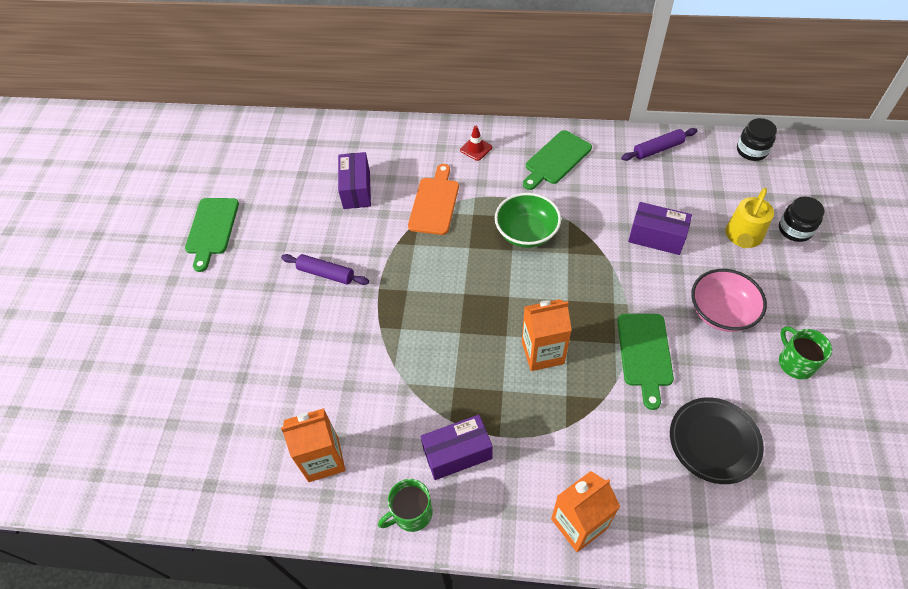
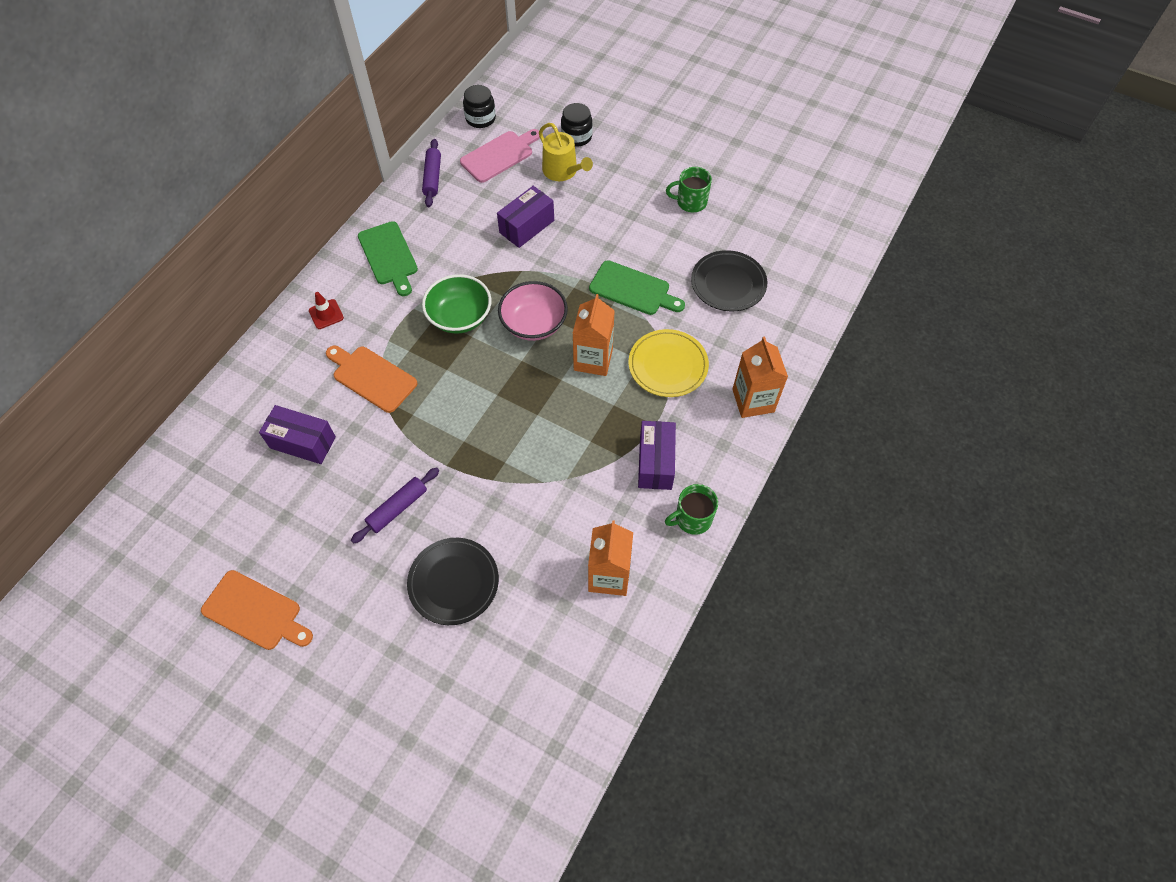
camera: 70 degrees left, 5 degrees up
green cutting board [185,198,239,272] -> orange cutting board [201,570,313,650]
green mug [378,479,433,532] -> green mug turned 75 degrees clockwise [665,484,718,535]
pink bowl [691,269,767,332] -> pink bowl moved to [498,281,568,341]
none -> black plate [407,538,499,625]
none -> pink cutting board [460,129,540,183]
none -> yellow plate [629,329,709,397]

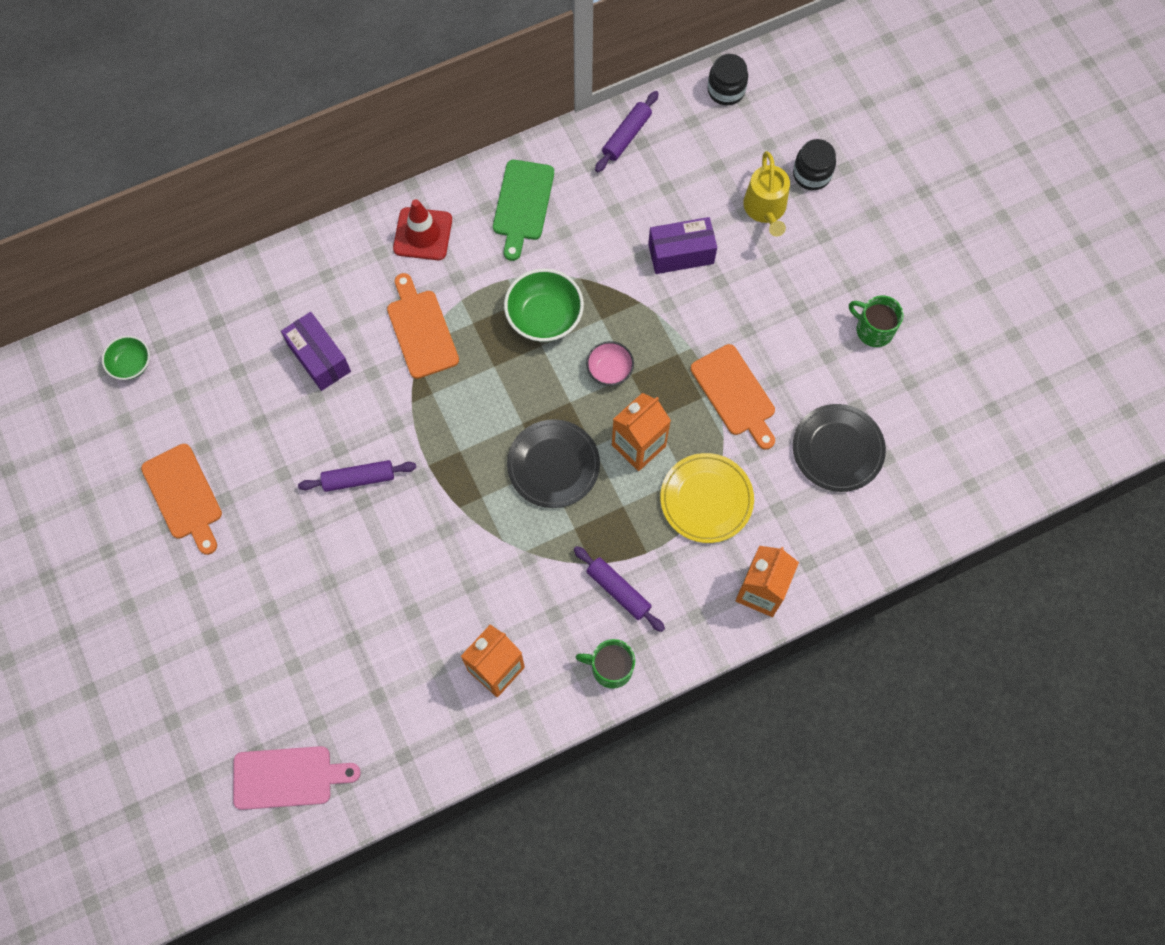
camera: 35 degrees right, 10 degrees up
red traffic cone [309,292,344,329] -> red traffic cone [393,199,452,260], size x1.64
black plate [407,538,499,625] -> black plate moved to [507,419,600,508]
pink cutting board [460,129,540,183] -> pink cutting board moved to [233,746,361,810]
pink bowl [498,281,568,341] -> pink bowl [586,341,634,386], size x0.60
green cutting board [589,260,685,315] -> orange cutting board [691,344,775,450]
purple box [638,421,676,490] -> purple rolling pin [574,546,665,632]
none -> green bowl [102,336,150,380]

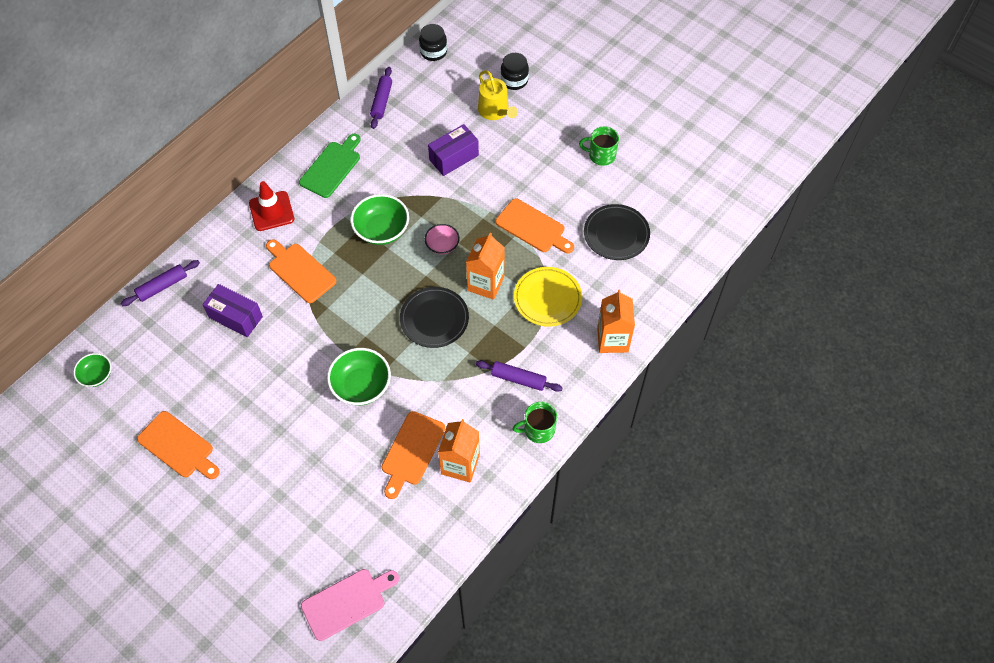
camera: 25 degrees left, 10 degrees down
purple rolling pin [298,460,416,492] -> purple rolling pin moved to [121,260,200,306]
green cutting board [493,160,554,261] -> green cutting board turned 135 degrees counterclockwise [299,134,361,198]
none -> green bowl [327,348,391,405]
none -> orange cutting board [382,411,445,499]

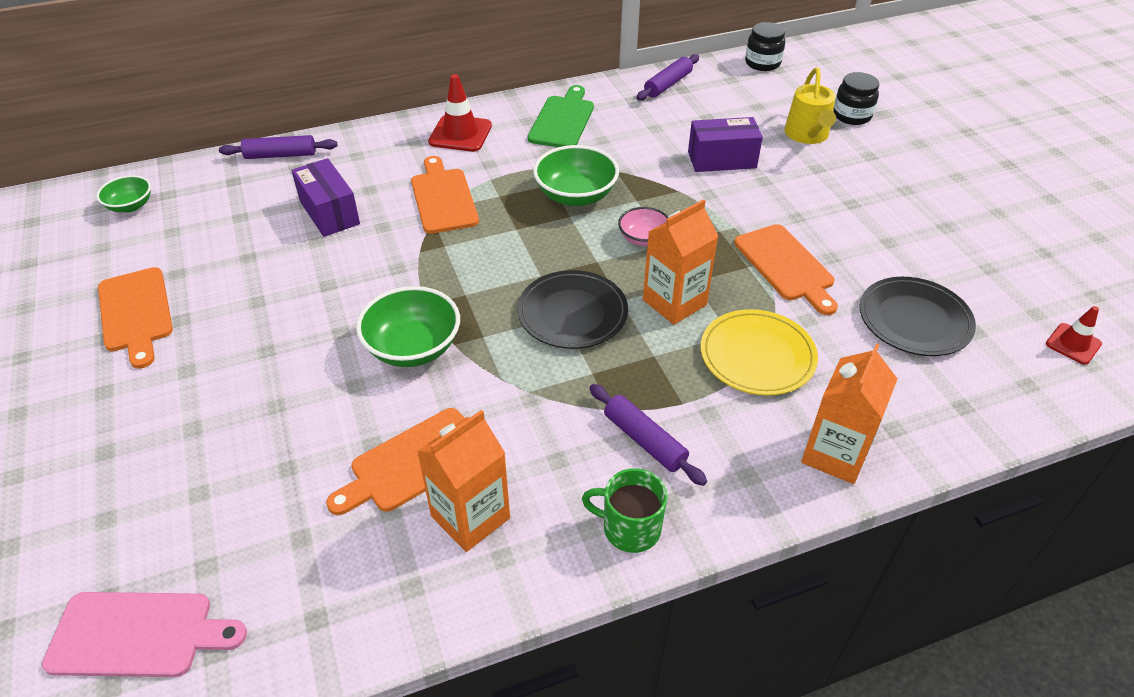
camera: 30 degrees right, 15 degrees down
green cutting board [299,134,361,198] -> green cutting board turned 45 degrees counterclockwise [528,85,594,147]
green mug [579,126,619,166] -> none
none -> red traffic cone [1046,306,1102,365]

